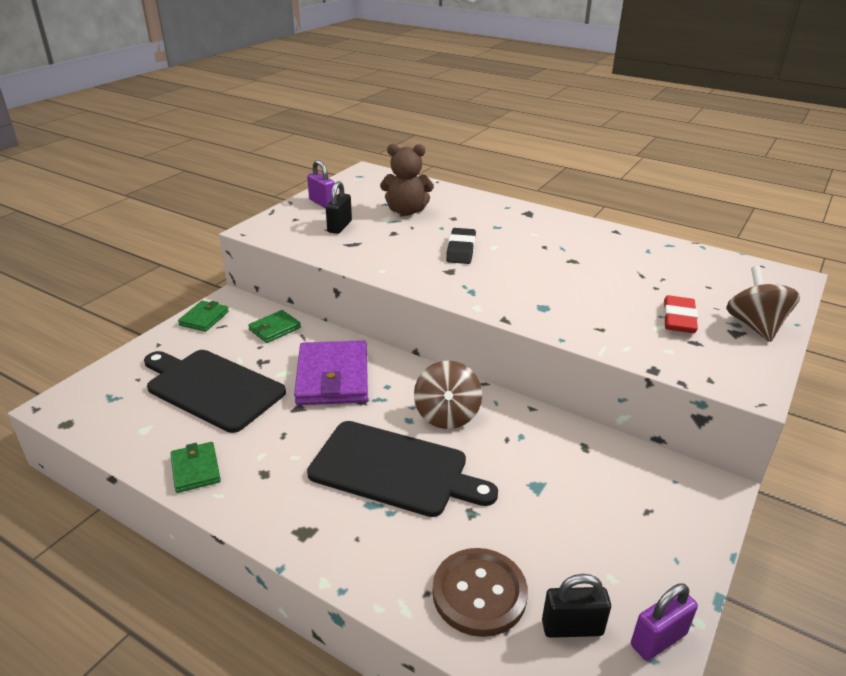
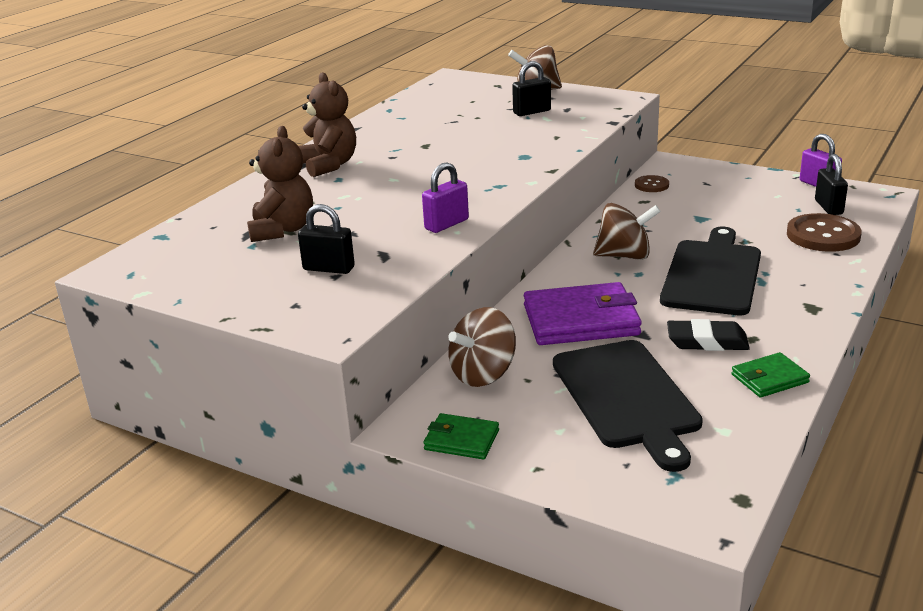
camera: 90 degrees left, 5 degrees down
black cutting board [144,350,286,433] -> black cutting board turned 45 degrees counterclockwise [553,340,703,472]
green wallet [248,310,301,343] -> brown spinning top [448,307,516,387]
purple padlock [307,160,335,208] -> purple padlock moved to [422,163,469,233]
black eraser [446,228,476,264] -> black eraser moved to [667,319,750,351]
red eraser [663,295,698,333] -> black padlock [512,61,551,116]
none -> brown teddy bear [298,72,356,177]
none -> brown button [635,175,669,192]

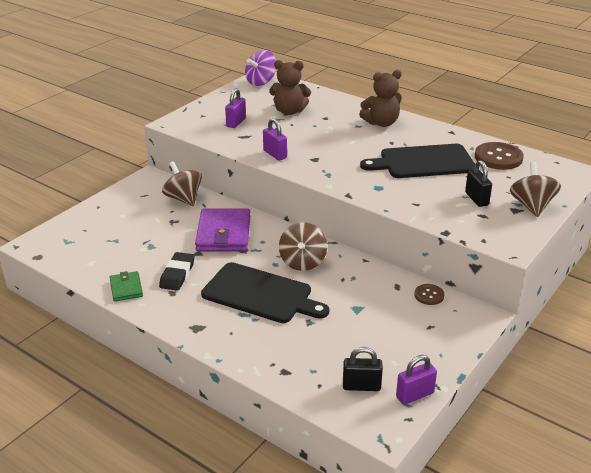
camera: 95 degrees right, 5 degrees up
black padlock [298,204,355,274] -> purple padlock [225,88,246,128]
green wallet [423,413,499,459] -> none
black cutting board [553,340,703,472] -> black cutting board moved to [360,144,475,178]
brown button [787,213,862,252] -> brown button moved to [475,142,524,170]
none -> purple spinning top [245,50,276,86]

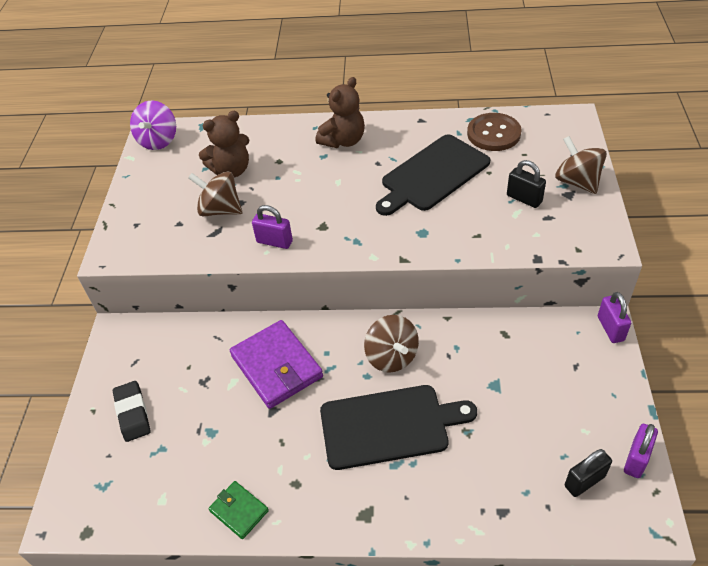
camera: 30 degrees left, 15 degrees up
black eraser [159,252,194,291] -> black eraser moved to [113,381,150,442]
brown spinning top [162,161,202,206] -> brown spinning top moved to [188,171,242,216]
purple padlock [225,88,246,128] -> purple padlock moved to [598,292,631,343]
brown button [414,284,444,305] -> none

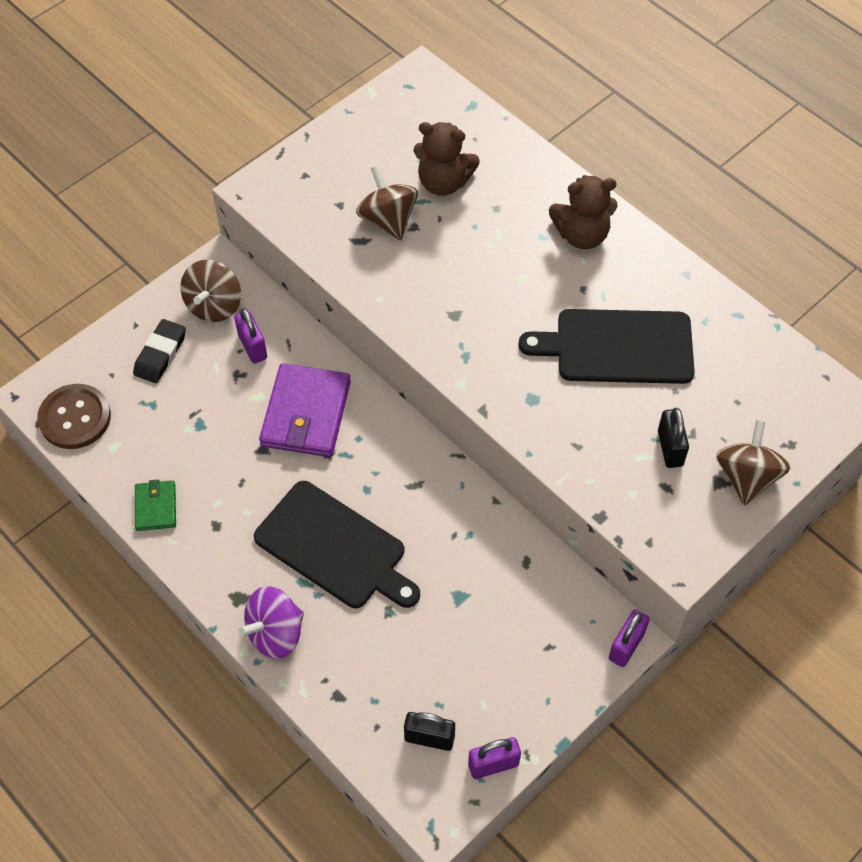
camera: 40 degrees right, 10 degrees up
purple spinning top [130,100,176,150] -> purple spinning top moved to [238,586,304,659]
purple padlock [252,205,293,249] -> purple padlock moved to [234,308,267,364]
brown spinning top [364,315,419,373] -> brown spinning top moved to [181,260,241,322]
brown button [467,113,521,151] -> brown button moved to [37,384,111,449]

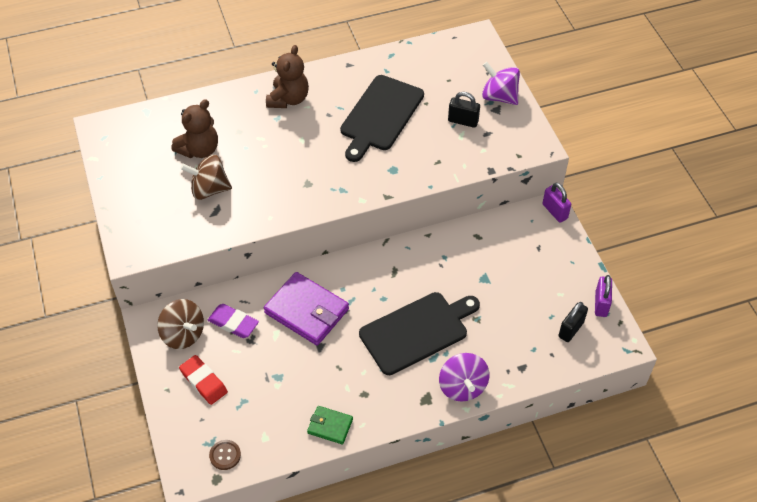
camera: 65 degrees left, 5 degrees down
brown button [37,384,111,449] -> brown button [209,440,241,470], size x0.54
black eraser [133,319,186,383] -> red eraser [179,355,228,405]
purple padlock [234,308,267,364] -> purple eraser [208,304,259,338]
brown spinning top [716,420,790,505] -> purple spinning top [482,62,520,105]

